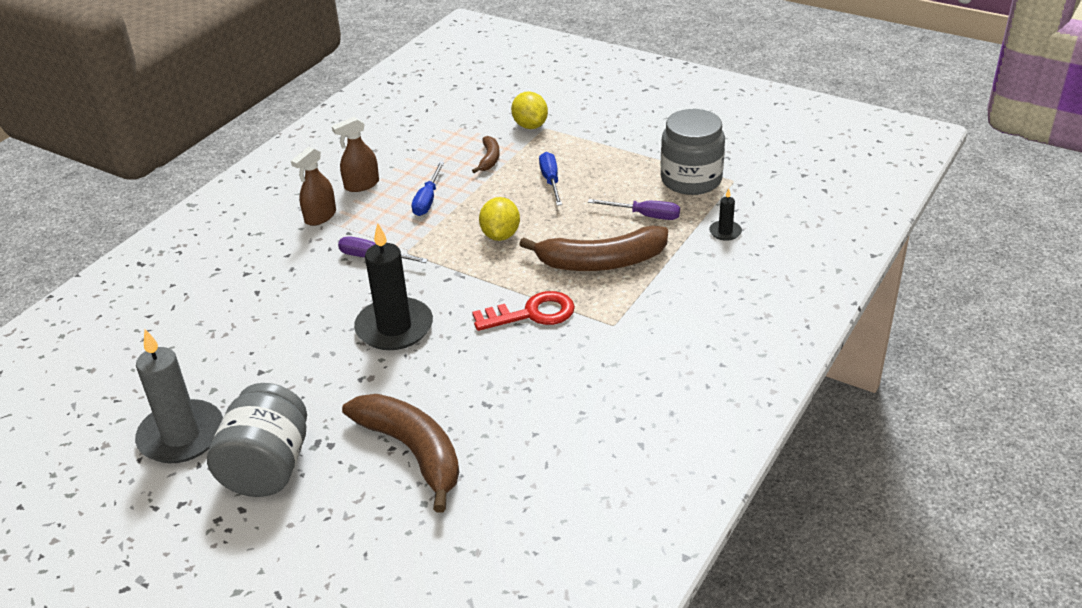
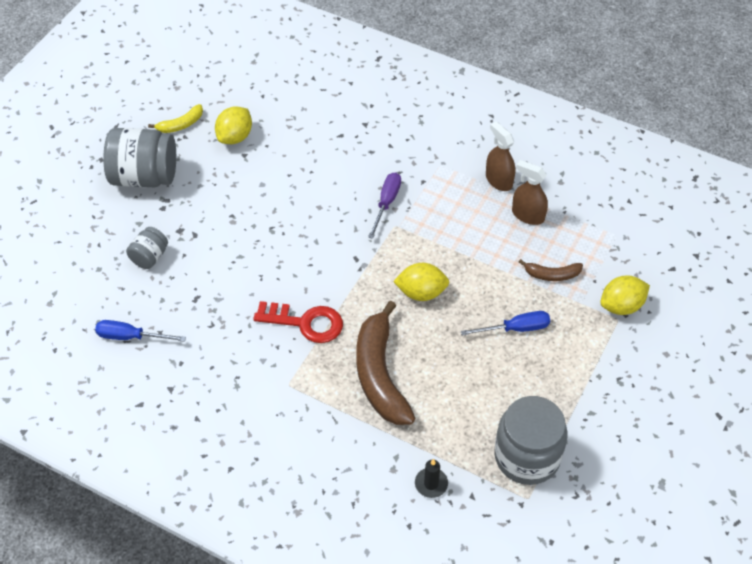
camera: 85 degrees right, 15 degrees up
grey candle [135,329,223,463] -> yellow banana [148,104,203,133]
brown spray bottle [291,147,336,226] -> brown spray bottle moved to [512,160,548,225]
brown banana [342,394,459,513] -> grey jar [126,227,168,269]
black candle [354,223,433,350] -> none
blue screwdriver [411,162,445,216] -> blue screwdriver moved to [95,320,186,342]
red key [472,291,575,331] -> red key turned 60 degrees counterclockwise [253,301,343,343]
purple screwdriver [588,199,680,220] -> none
none -> yellow lemon [215,106,252,144]

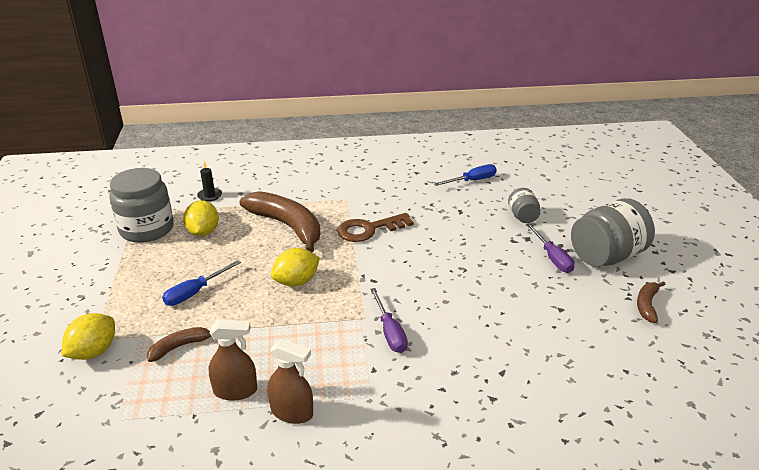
camera: 145 degrees right, 20 degrees down
yellow banana [148,104,203,133] -> brown banana [637,281,666,323]
yellow lemon [215,106,252,144] -> yellow lemon moved to [183,200,219,236]
red key [253,301,343,343] -> brown key [337,213,414,242]
none -> purple screwdriver [526,223,575,273]

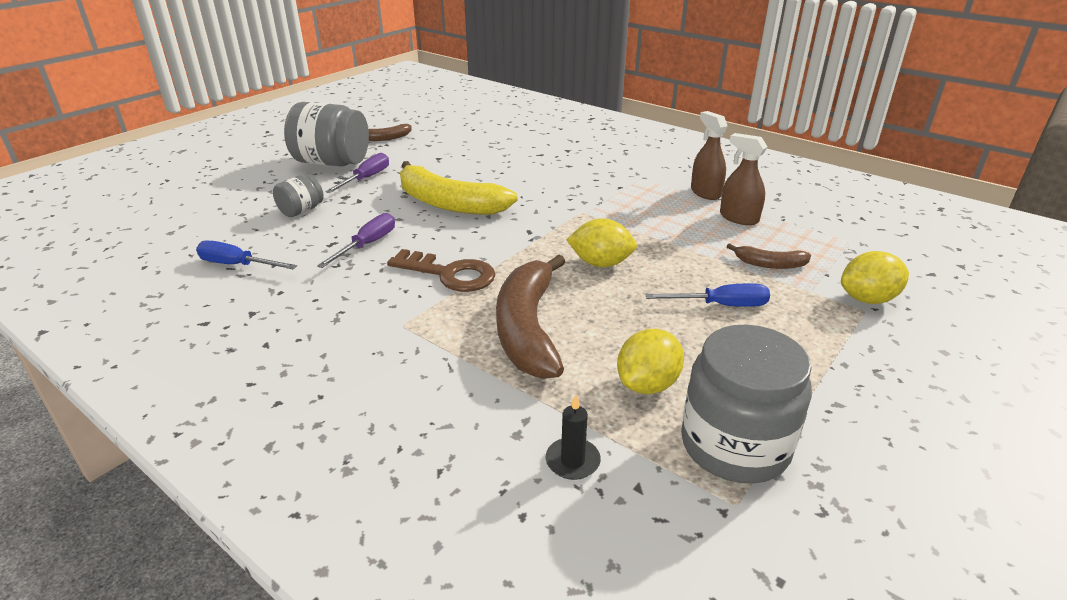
camera: 135 degrees left, 0 degrees up
purple screwdriver [370,288,408,353] -> purple screwdriver moved to [317,213,395,268]
none -> yellow banana [400,161,518,215]

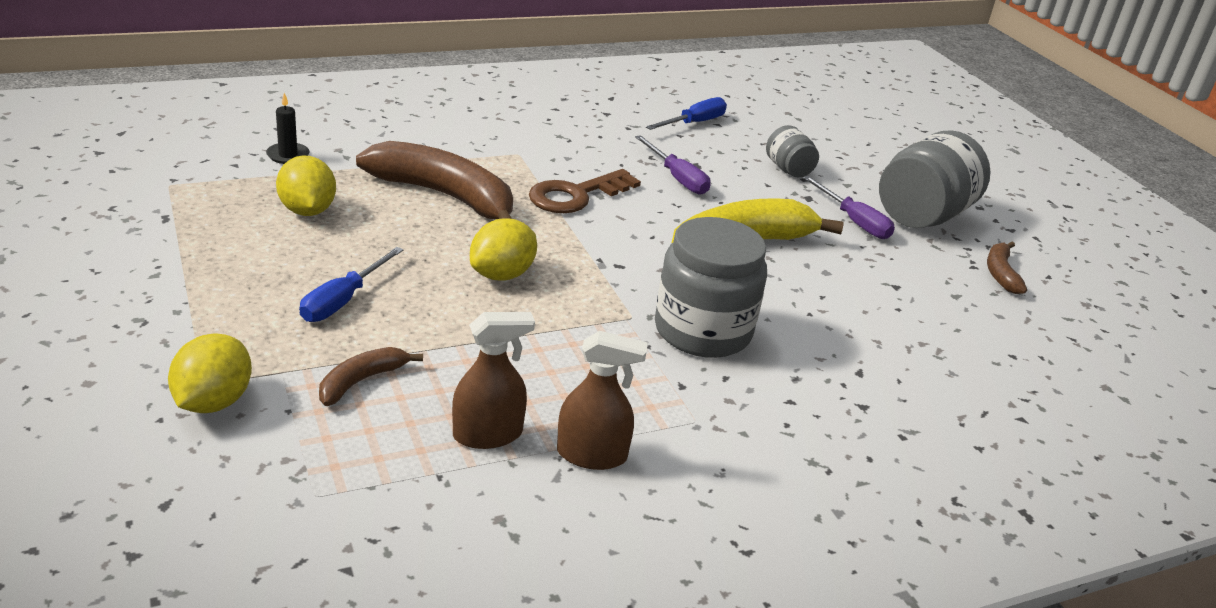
camera: 115 degrees right, 0 degrees up
grey jar [681,325,812,484] -> grey jar moved to [655,217,767,358]

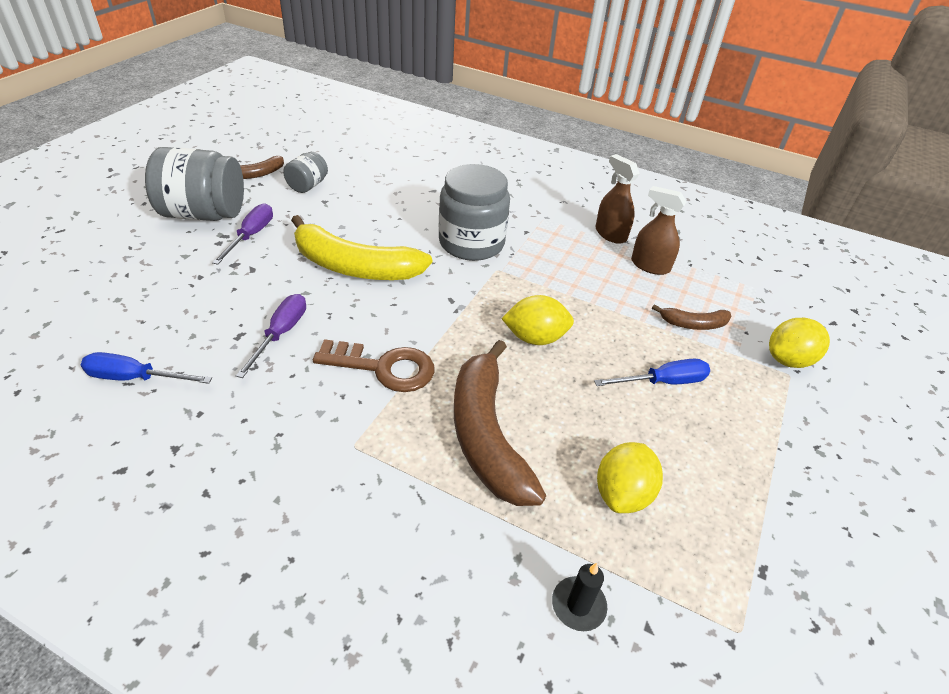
camera: 130 degrees left, 10 degrees up
grey jar [766,125,819,178] -> grey jar moved to [283,152,328,193]

